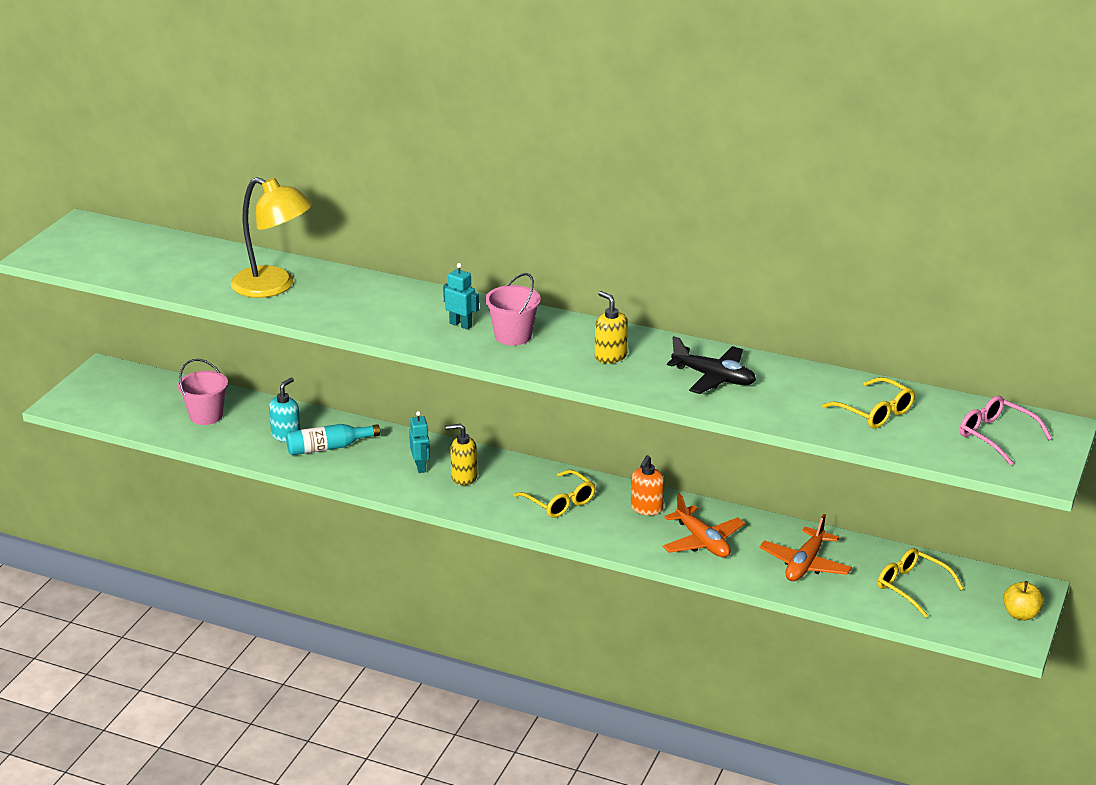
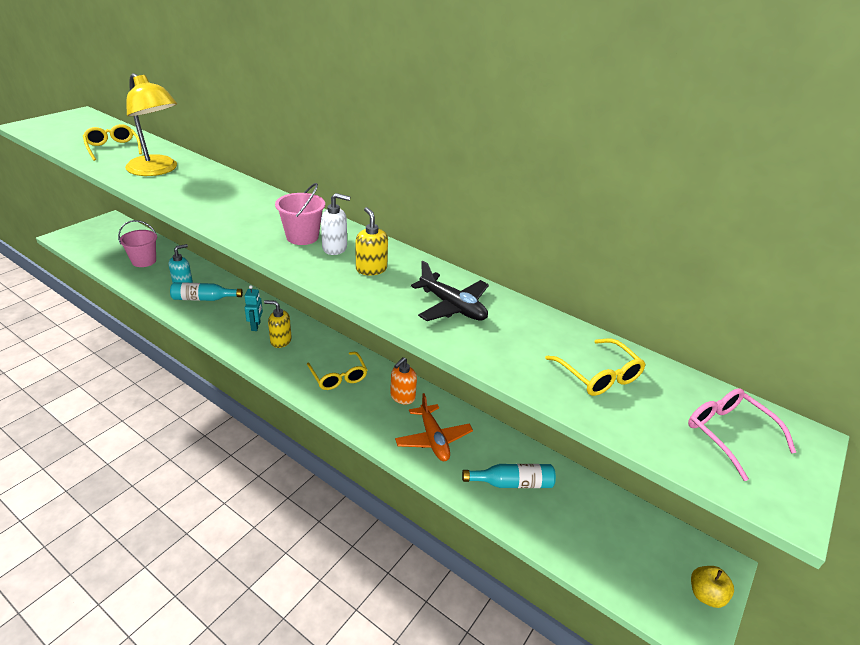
camera: 10 degrees right, 5 degrees up
turquoise robot [443,263,479,330] -> none
orange plane [760,514,852,581] -> turquoise bottle [462,464,556,488]
yellow glasses [878,548,964,618] -> yellow glasses moved to [83,124,142,161]
none -> white soap dispenser [321,193,350,255]

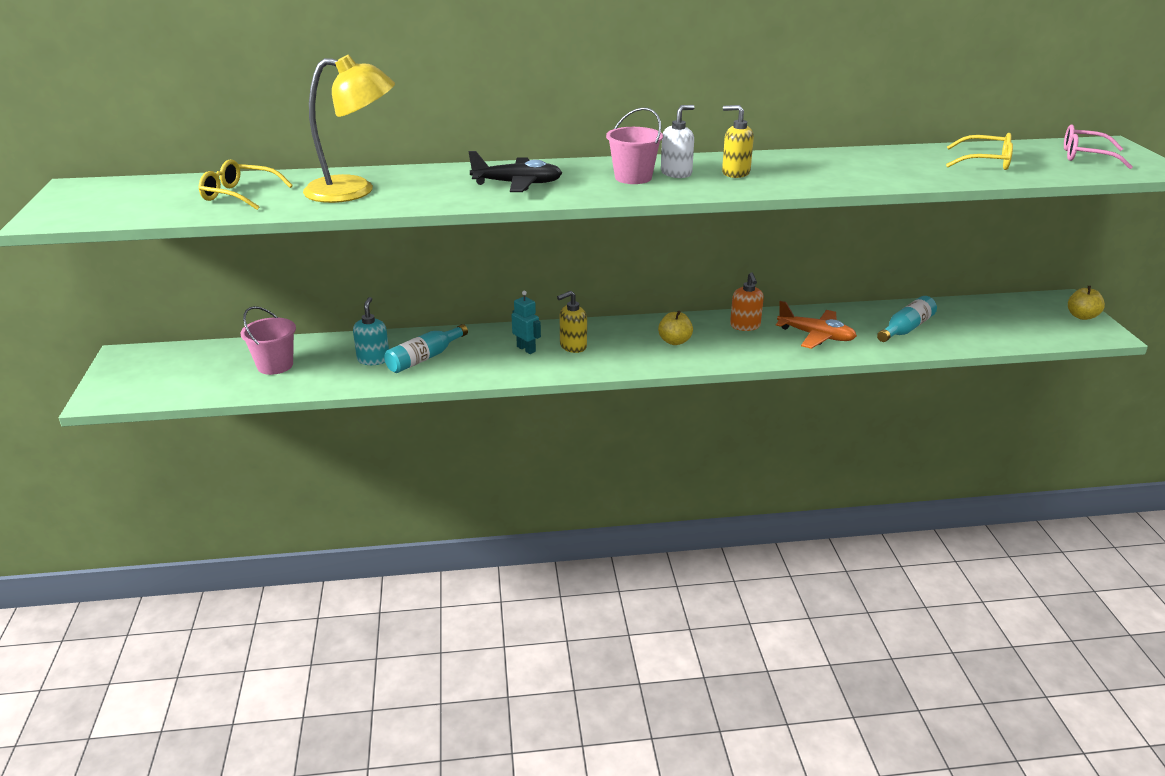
camera: 40 degrees left, 5 degrees down
yellow glasses [307,352,367,390] -> yellow apple [658,311,693,345]
black plane [411,261,489,321] -> black plane moved to [469,151,562,192]

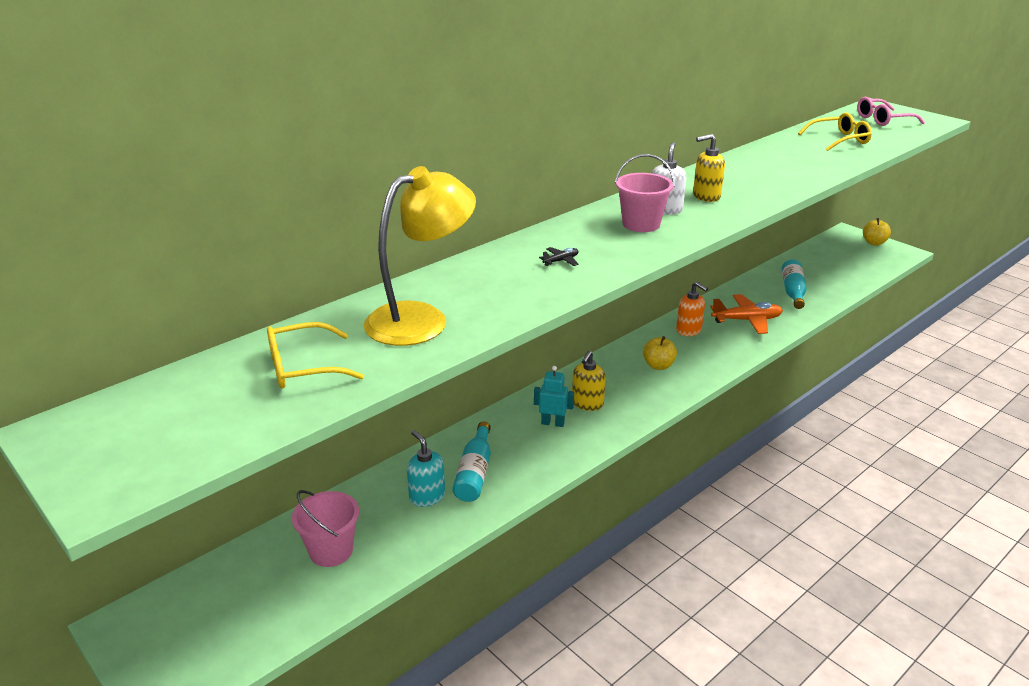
camera: 35 degrees left, 0 degrees up
black plane [469,151,562,192] -> black plane [539,247,578,266], size x0.44

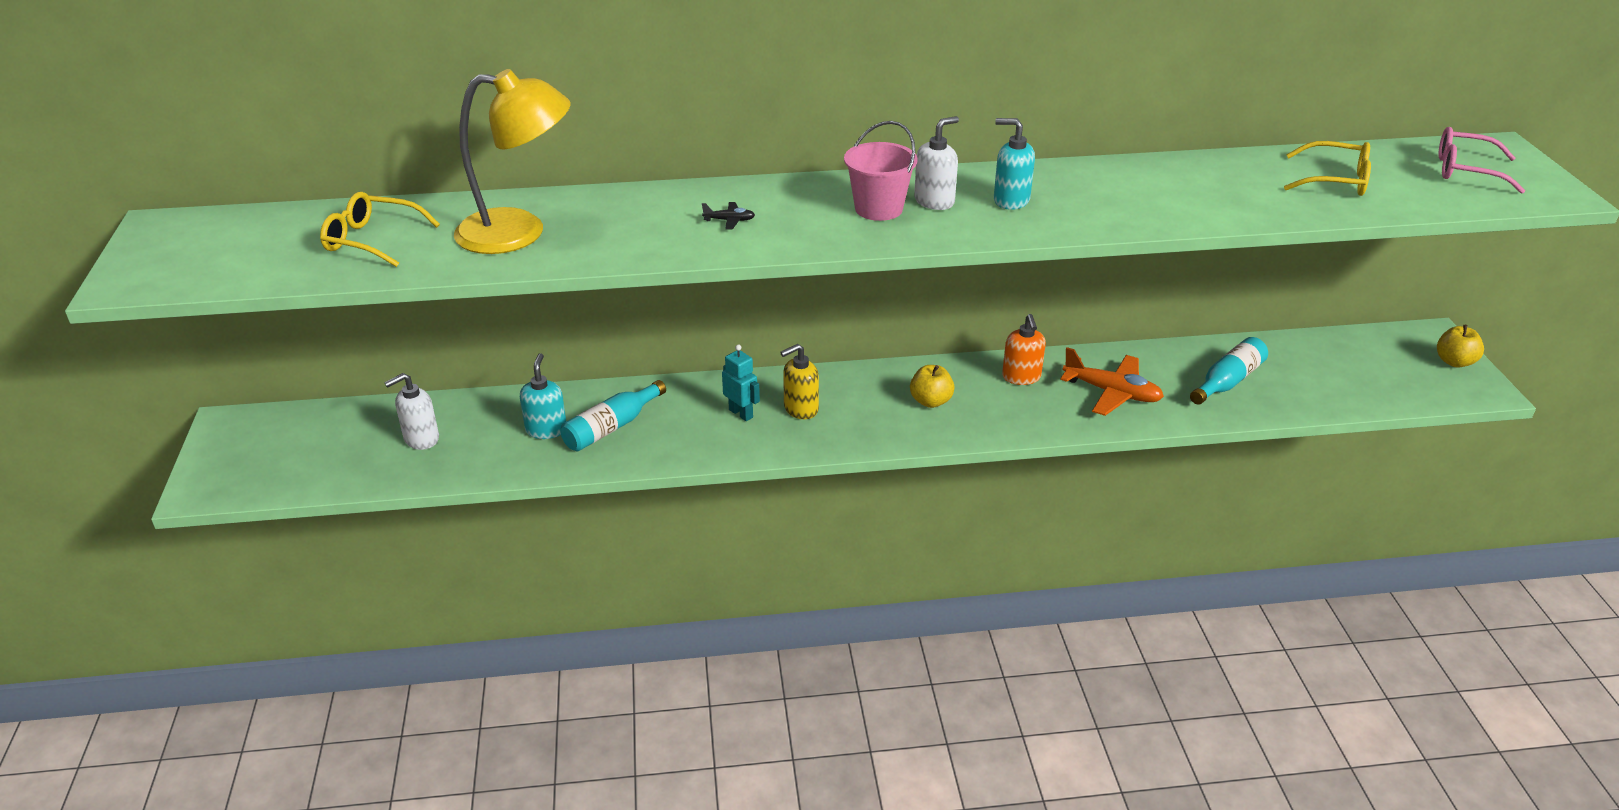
camera: 35 degrees right, 5 degrees up
pink bucket [292,490,359,567] -> white soap dispenser [384,373,439,450]
yellow soap dispenser [693,134,725,202] -> turquoise soap dispenser [994,118,1035,210]

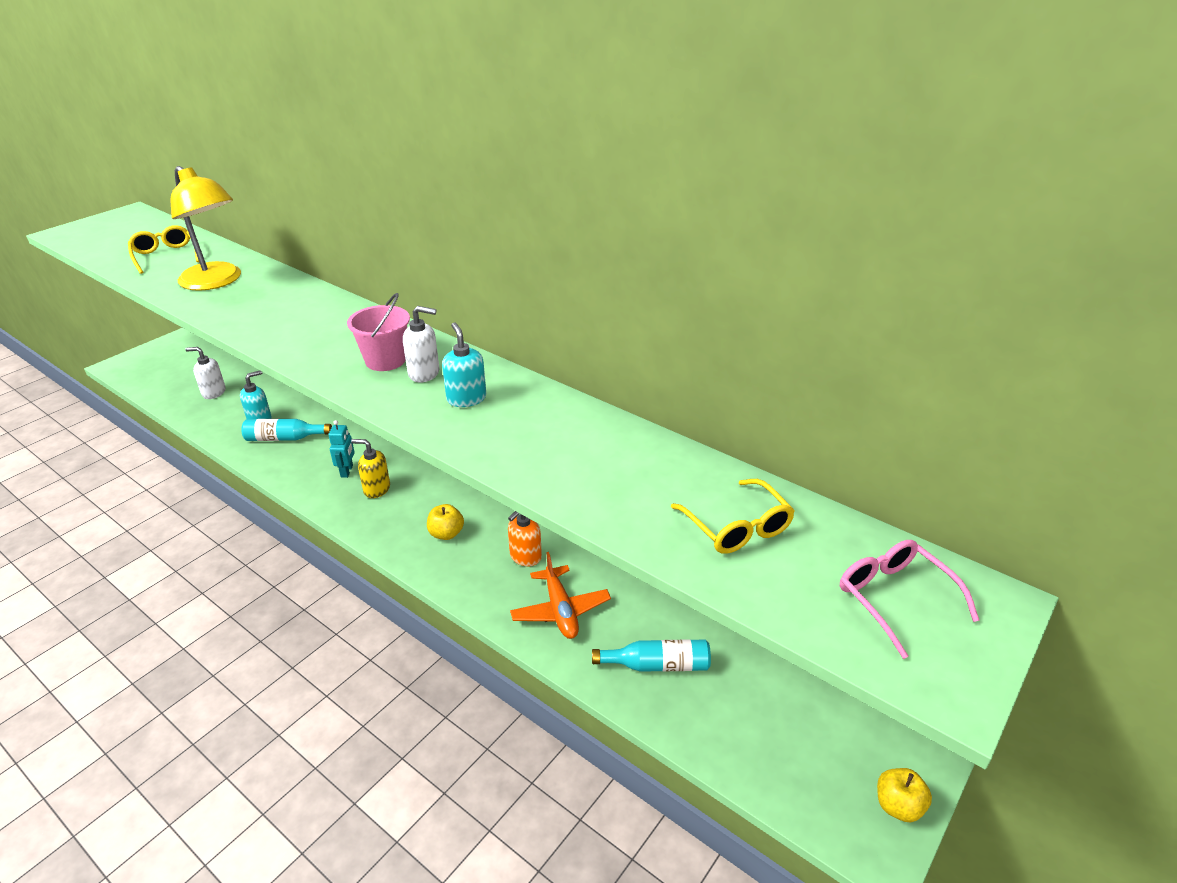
camera: 45 degrees right, 0 degrees up
black plane [702,202,755,230] -> none

